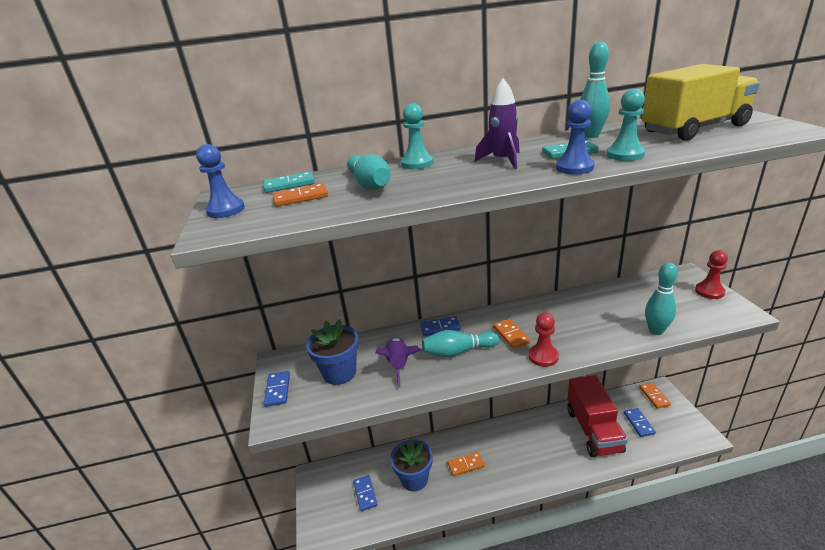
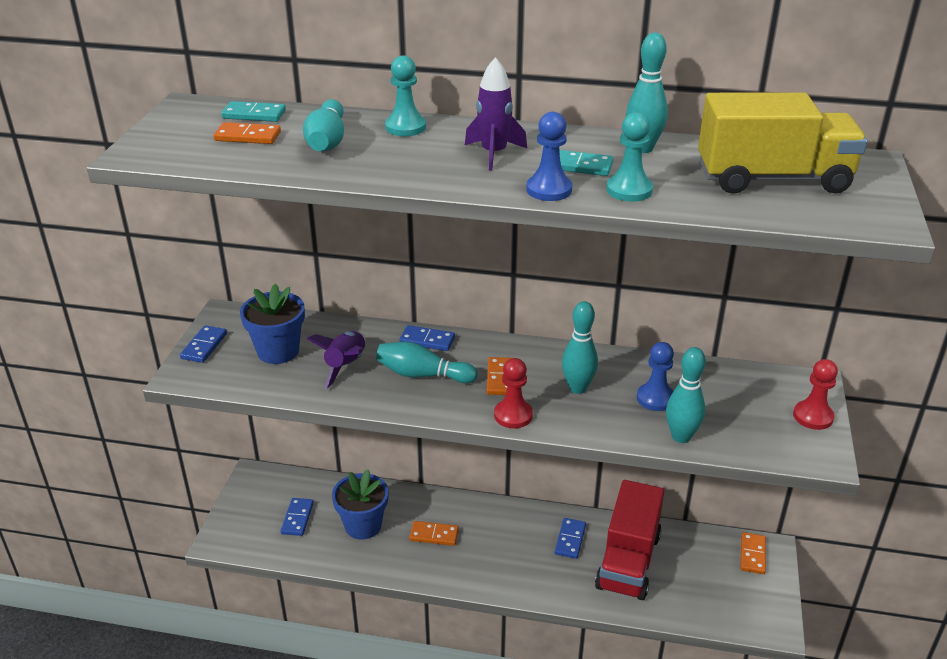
camera: 20 degrees right, 5 degrees up
blue pawn [196,144,245,218] -> blue pawn moved to [637,342,674,411]
blue domino [624,408,656,437] -> blue domino moved to [555,518,586,559]
none -> turquoise bowling pin [562,301,598,394]

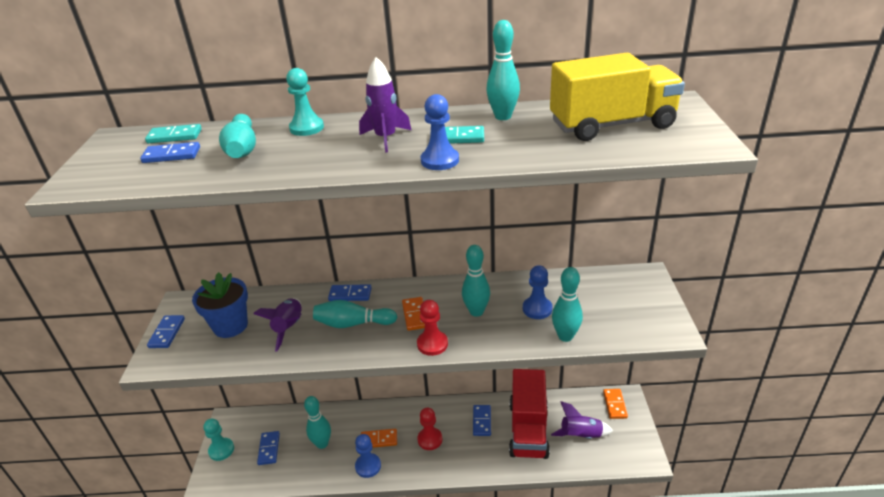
camera: 10 degrees left, 0 degrees up
orange domino [214,122,281,144] -> blue domino [140,142,200,163]
blue flower pot [332,469,389,540] -> turquoise bowling pin [304,396,331,449]
turquoise pawn [606,112,653,202] -> turquoise pawn moved to [203,419,234,461]
red pawn [793,359,838,430] -> red pawn moved to [417,408,442,450]
none -> blue pawn [355,434,381,478]
none -> purple rocket [551,401,613,439]

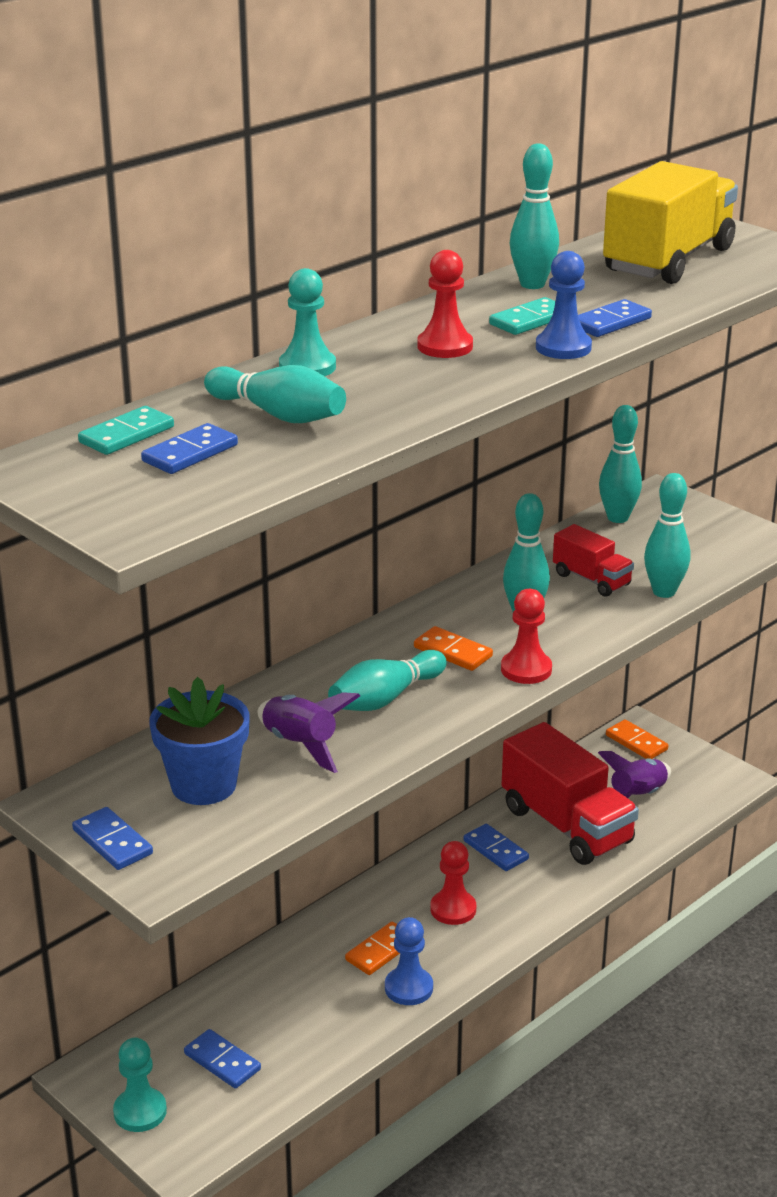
camera: 45 degrees left, 5 degrees down
turquoise bowling pin [304,396,331,449] -> turquoise bowling pin moved to [599,405,642,523]
blue domino [328,284,372,301] -> blue domino moved to [578,299,652,337]
purple rocket [359,57,411,153] -> red pawn [418,250,473,358]
blue pawn [523,265,553,319] -> red truck [553,524,634,597]

